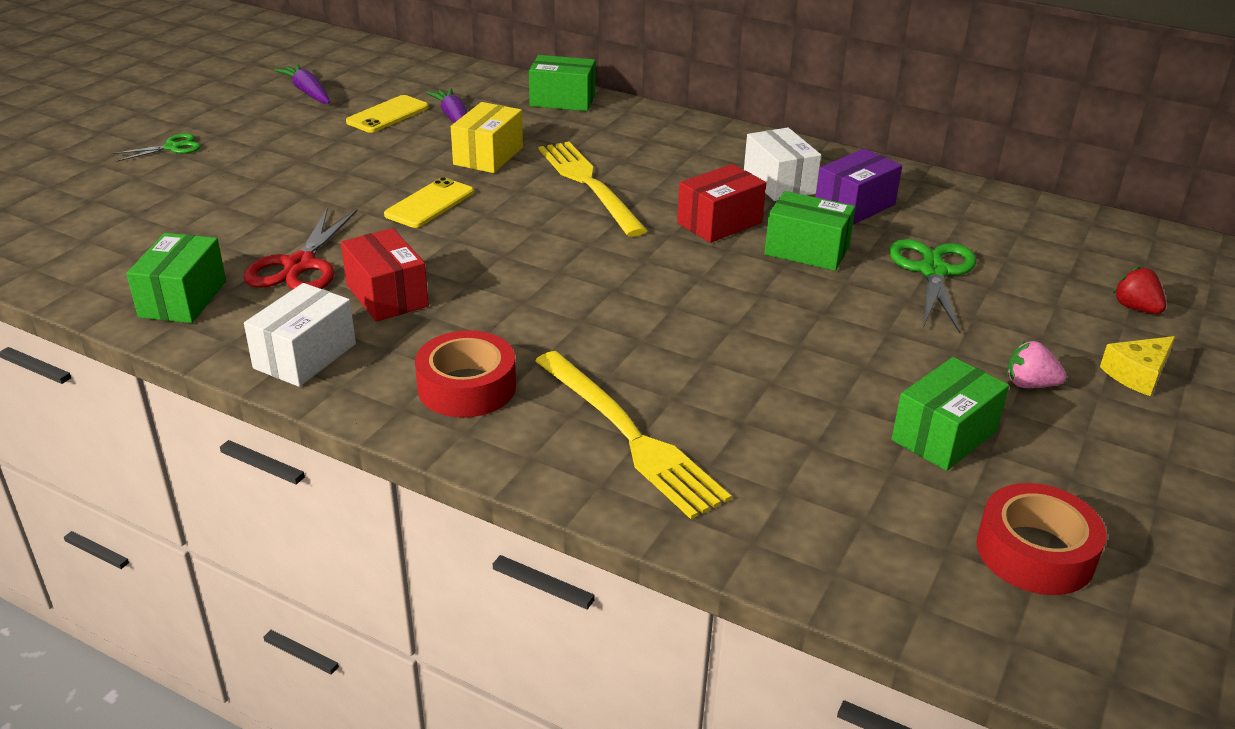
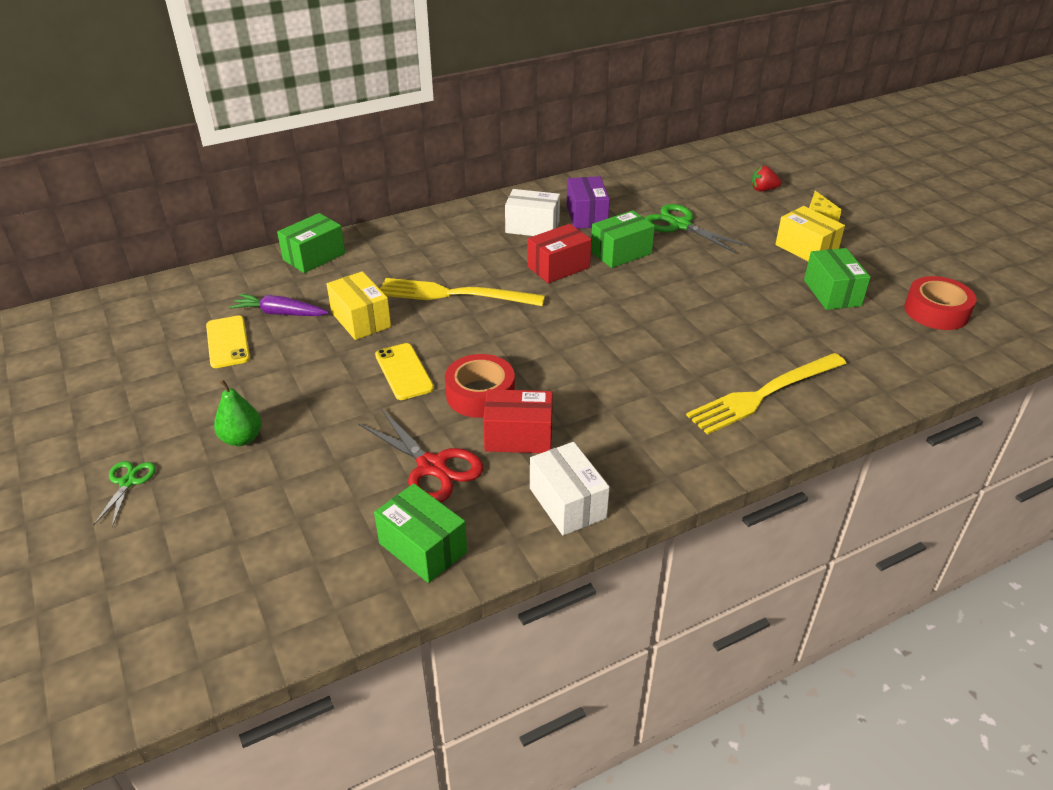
camera: 55 degrees left, 5 degrees up
purple carrot [274,64,330,104] -> none
red tape [415,330,516,418] -> red tape moved to [445,354,515,418]
yellow fork [535,351,732,519] -> yellow fork turned 150 degrees clockwise [686,353,847,435]
red box [677,164,766,243] -> red box turned 60 degrees clockwise [527,224,591,283]
pink strawberry [1007,341,1067,388] -> yellow box [775,206,845,261]
none -> green pear [214,380,262,446]

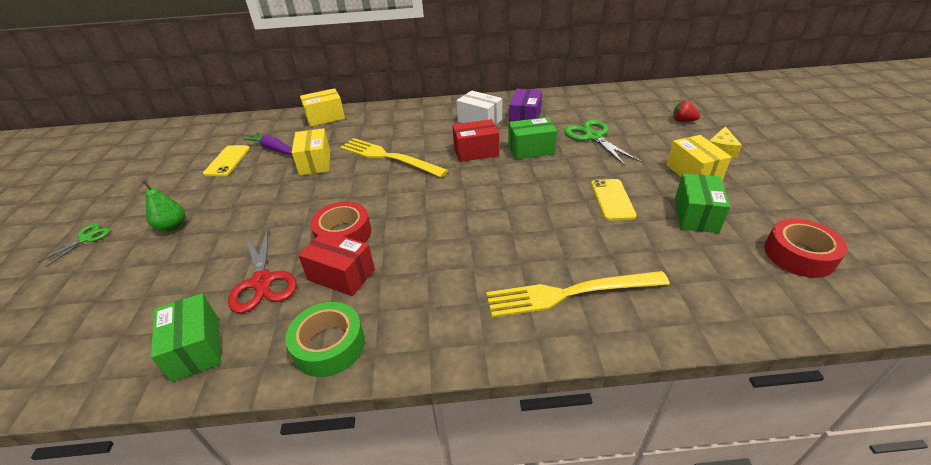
camera: 25 degrees right, 0 degrees up
green box [277,213,345,273] -> yellow box [300,88,345,127]
yellow phone [375,343,434,400] -> yellow phone moved to [591,179,637,221]
white box [530,442,610,536] -> green tape [285,302,365,377]

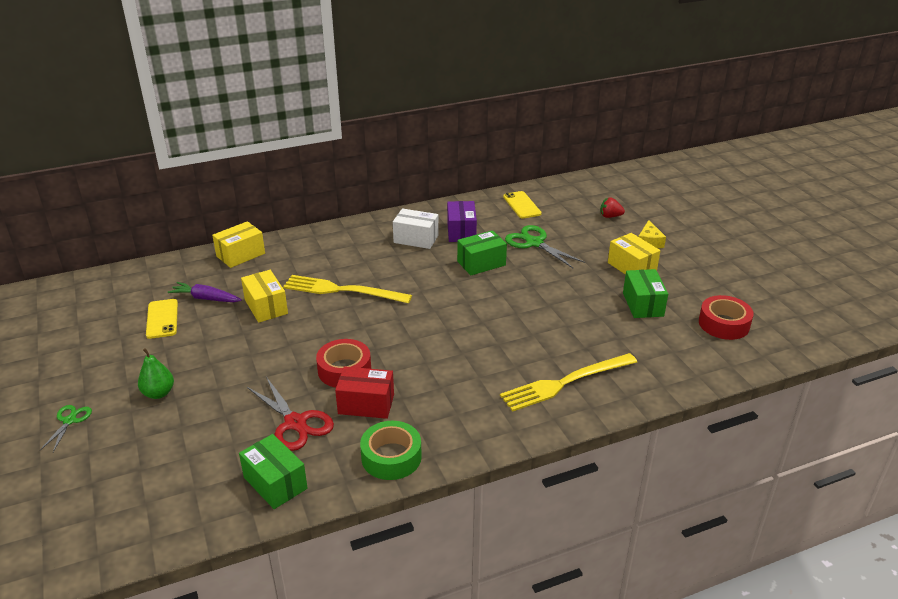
camera: 20 degrees left, 5 degrees down
red box [452,119,499,162] -> none
yellow phone [591,179,637,221] -> yellow phone moved to [503,191,542,219]

